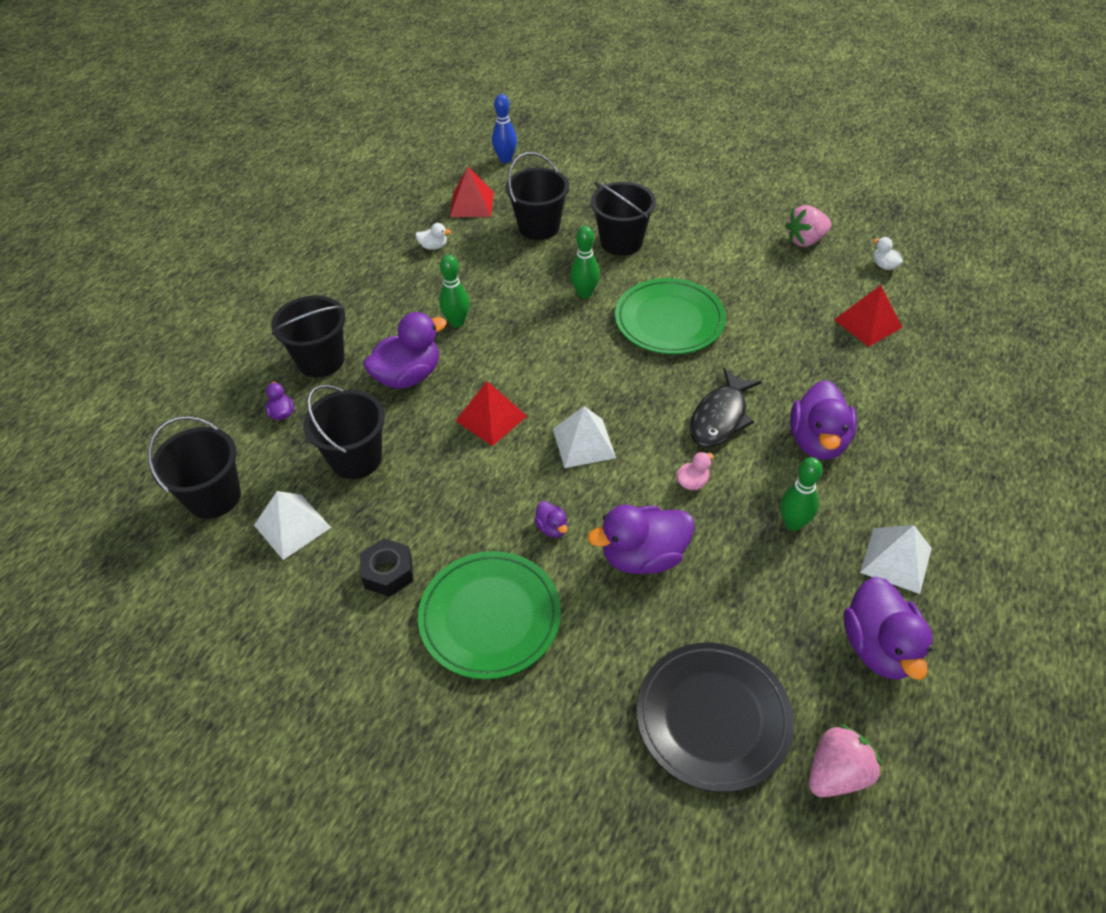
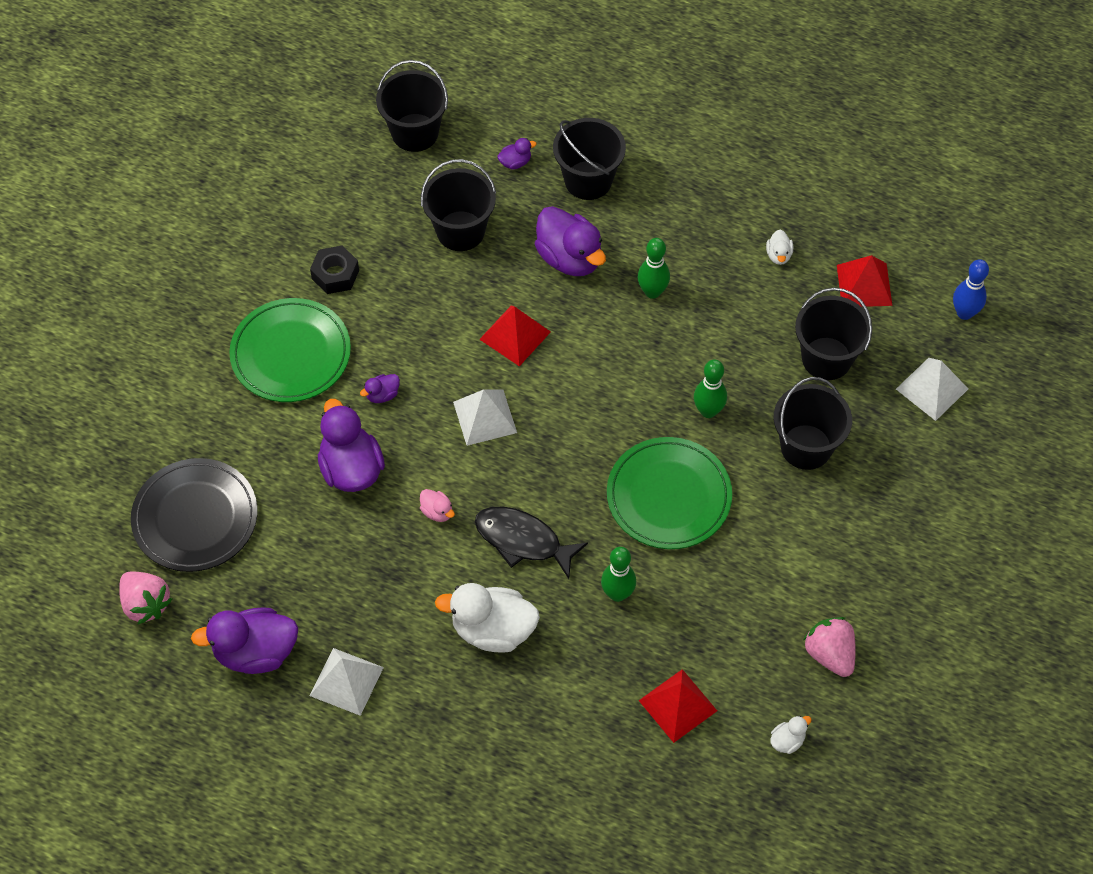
camera: 85 degrees right, 10 degrees up
white pyramid [254,491,331,560] -> white pyramid moved to [896,358,968,421]
green bowling pin [780,457,822,531] -> green bowling pin moved to [601,547,636,602]
purple duck [790,380,857,460] -> white duck [435,583,540,653]

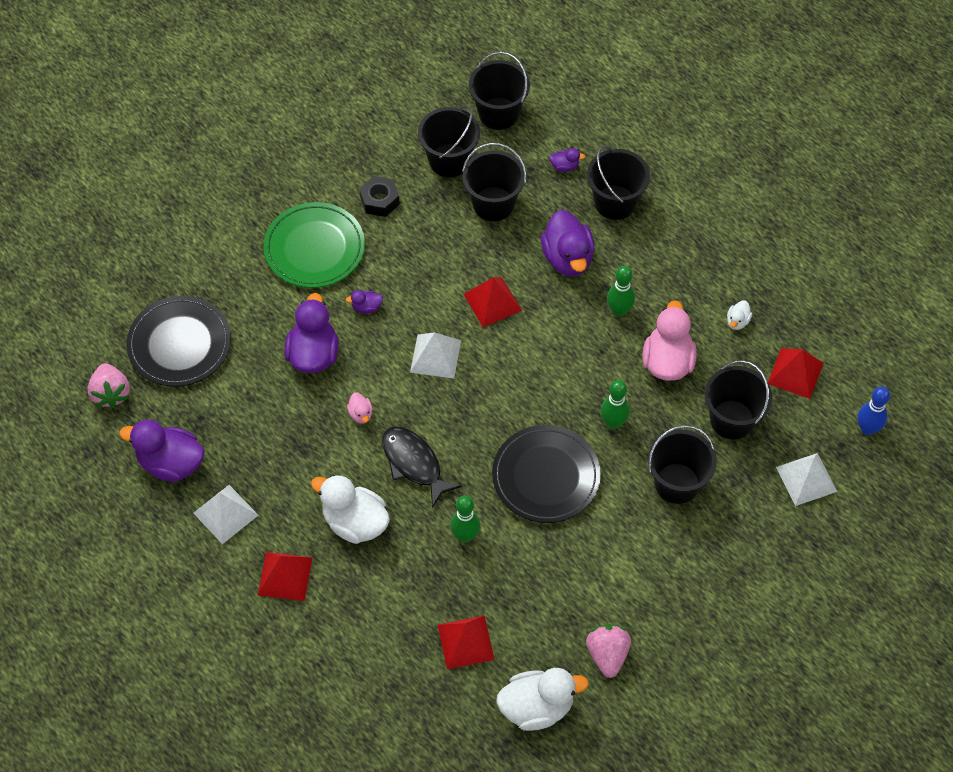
camera: 25 degrees right, 0 degrees up
green plate [607,437,732,549] -> black plate [492,425,601,523]
white duck [770,716,812,754] -> white duck [496,668,589,731], size x2.21
none -> red pyramid [258,552,313,601]
none -> black bucket [418,106,480,177]
none -> pink duck [642,300,696,381]

